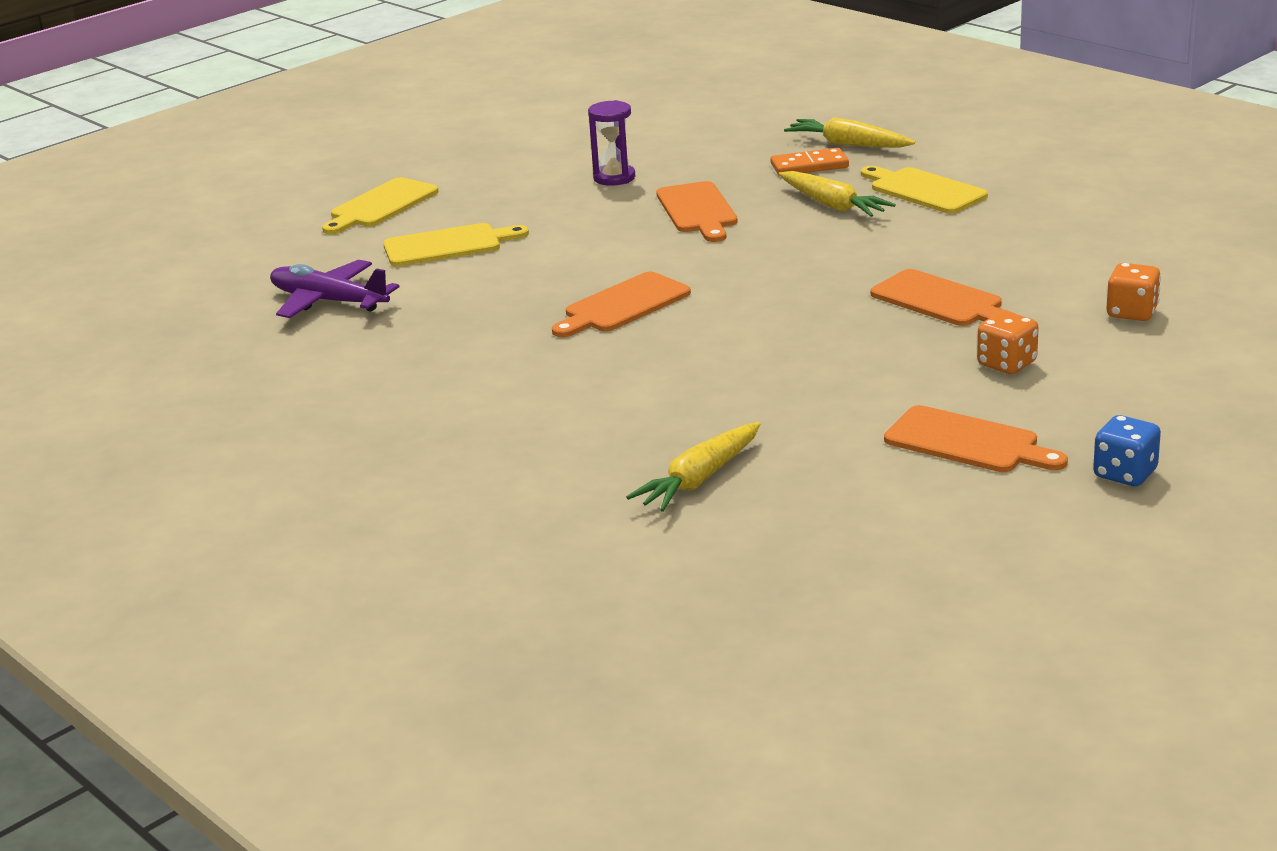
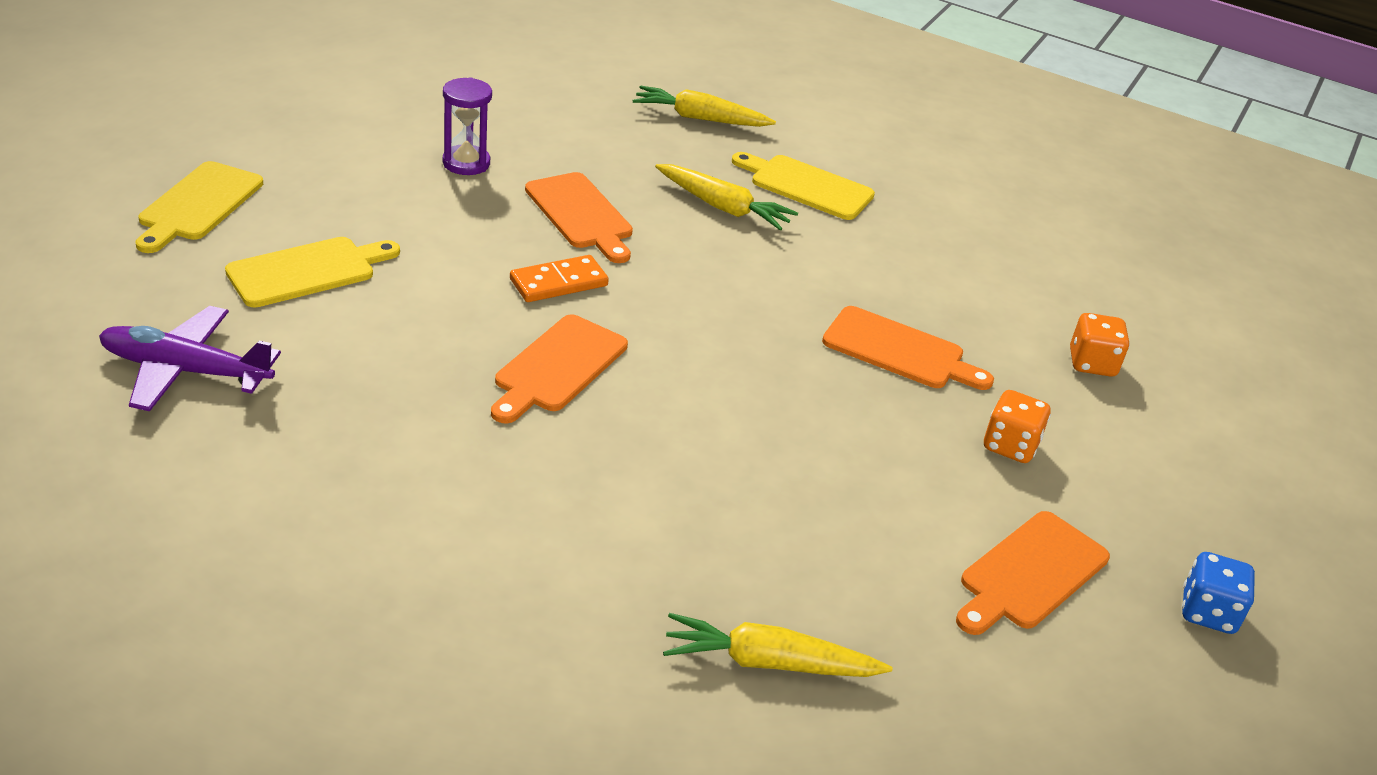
camera: 25 degrees left, 10 degrees up
yellow carrot [626,422,760,512] -> yellow carrot turned 75 degrees clockwise [663,613,893,677]
orange domino [771,148,849,175] -> orange domino moved to [510,255,609,302]
orange cutting board [884,405,1068,472] -> orange cutting board turned 120 degrees clockwise [956,511,1110,635]

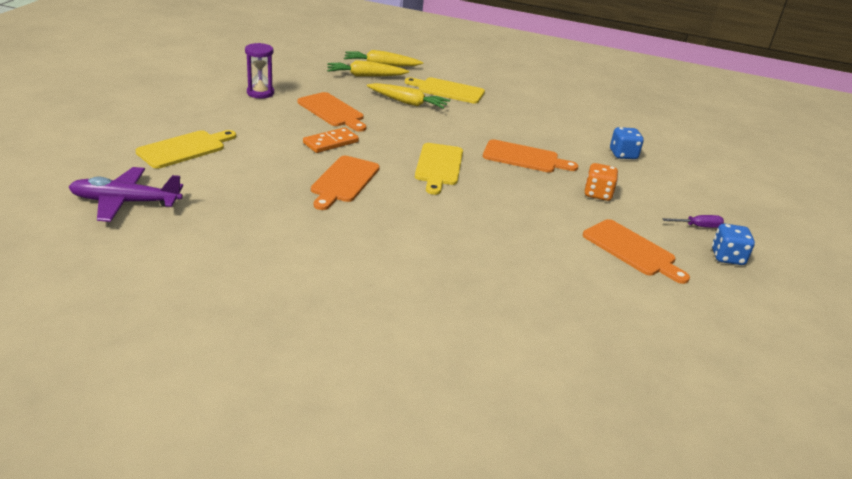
camera: 10 degrees left, 5 degrees down
yellow cutting board [136,161,263,253] -> yellow cutting board moved to [415,143,463,195]
yellow carrot [663,613,893,677] -> yellow carrot moved to [327,60,409,77]
orange cutting board [956,511,1110,635] -> orange cutting board turned 75 degrees counterclockwise [582,219,690,284]
orange dice [1070,313,1130,377] -> blue dice [610,127,644,159]
none -> purple screwdriver [662,215,724,228]

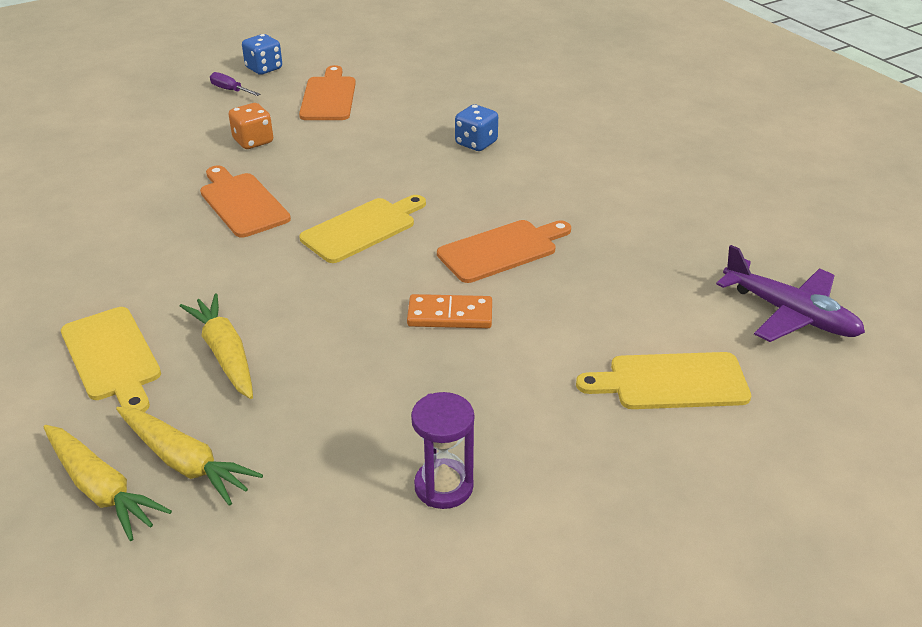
camera: 135 degrees left, 5 degrees up
orange cutting board [297,92,366,132] -> none
blue dice [610,127,644,159] -> blue dice moved to [455,105,498,151]

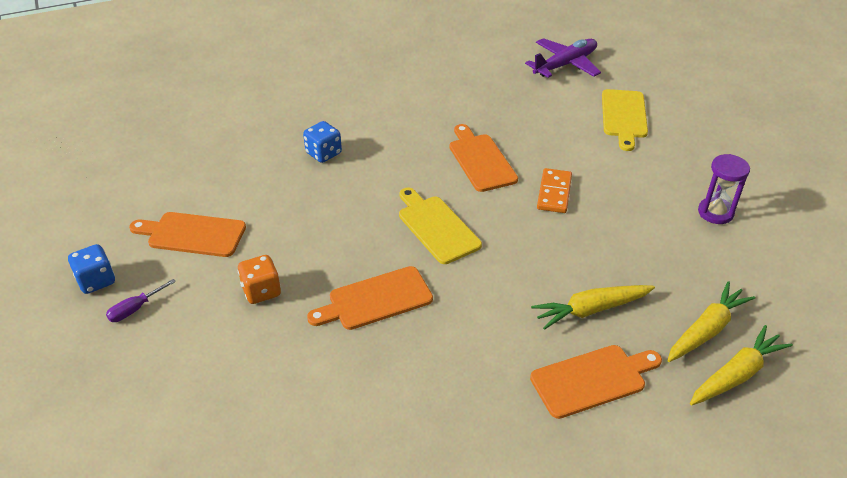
camera: 80 degrees left, 5 degrees up
yellow cutting board [61,307,161,412] -> orange cutting board [530,345,662,419]

